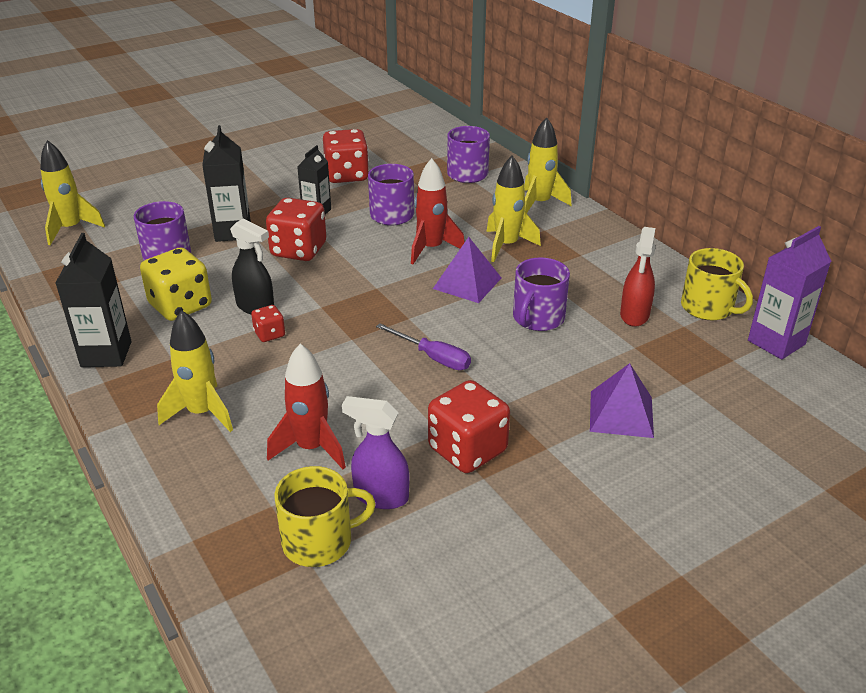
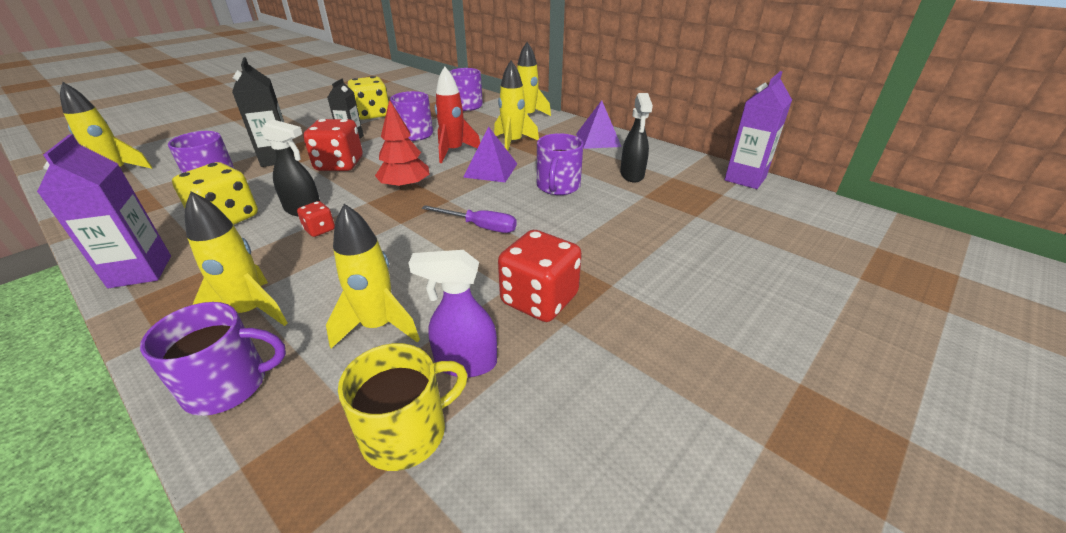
camera: 15 degrees left, 0 degrees up
black carton [56,233,132,367] -> purple carton [37,134,171,288]
red rocket [267,344,346,469] -> yellow rocket [326,204,420,348]
red dice [323,129,369,183] -> yellow dice [348,76,389,120]
purple pyramid [590,363,654,438] -> purple pyramid moved to [576,100,622,149]
red spray bottle [620,227,656,327] -> black spray bottle [620,93,653,183]
yellow mug [681,248,753,320] -> none
none -> purple mug [140,302,286,416]
none -> red tree [375,100,429,190]

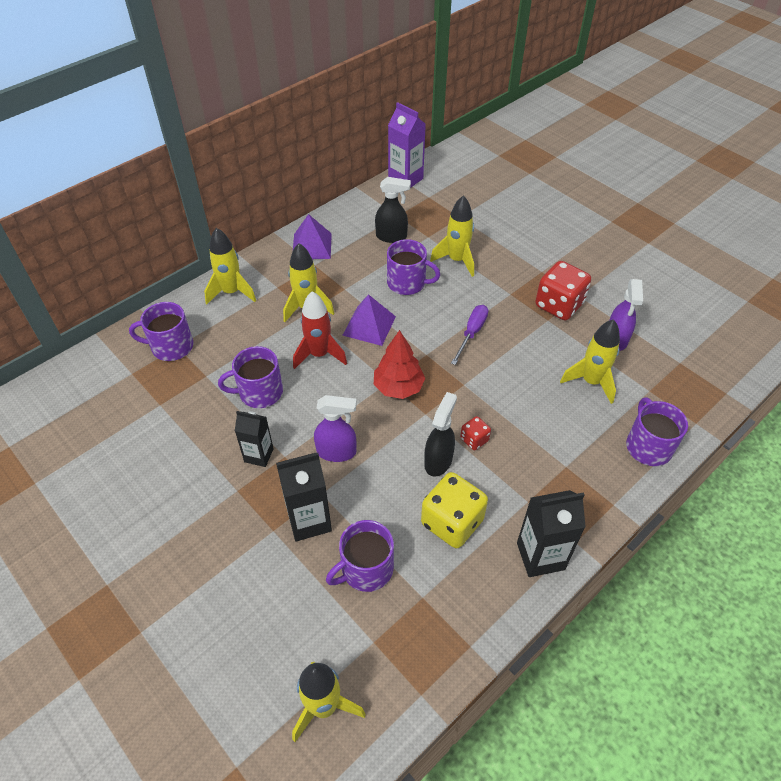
camera: 85 degrees left, 15 degrees up
purple carton [37,134,171,288] -> black carton [517,490,586,577]
yellow rocket [185,191,288,326] -> yellow rocket moved to [430,195,474,277]
red dice [303,119,363,171] -> purple spray bottle [314,395,357,462]
yellow mug [338,343,468,471] -> none
yellow dice [348,76,389,120] -> none

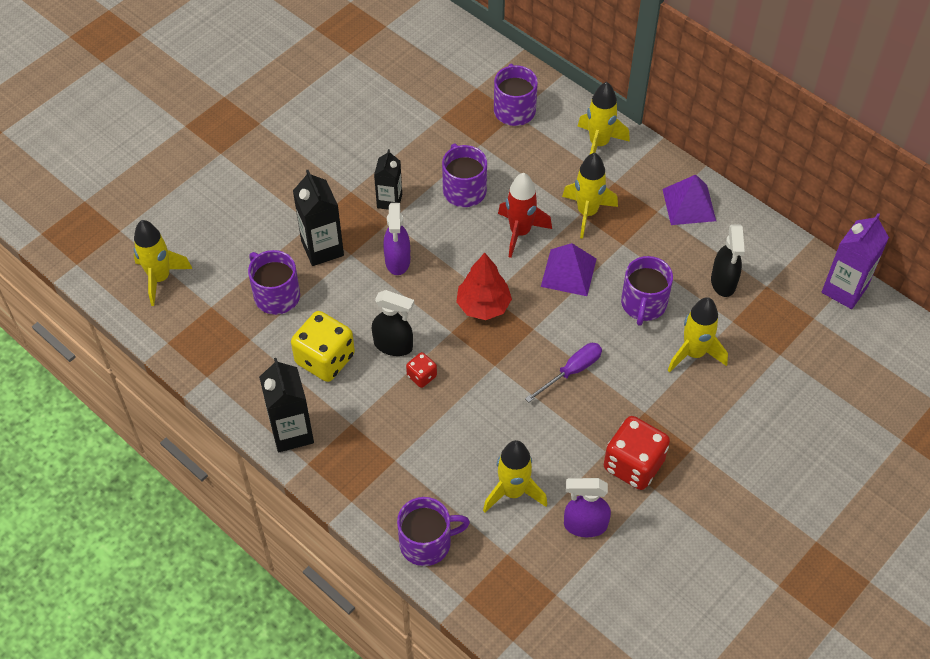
camera: 85 degrees right, 5 degrees up
purple screwdriver [451,305,489,365] -> purple screwdriver turned 60 degrees counterclockwise [525,343,602,402]

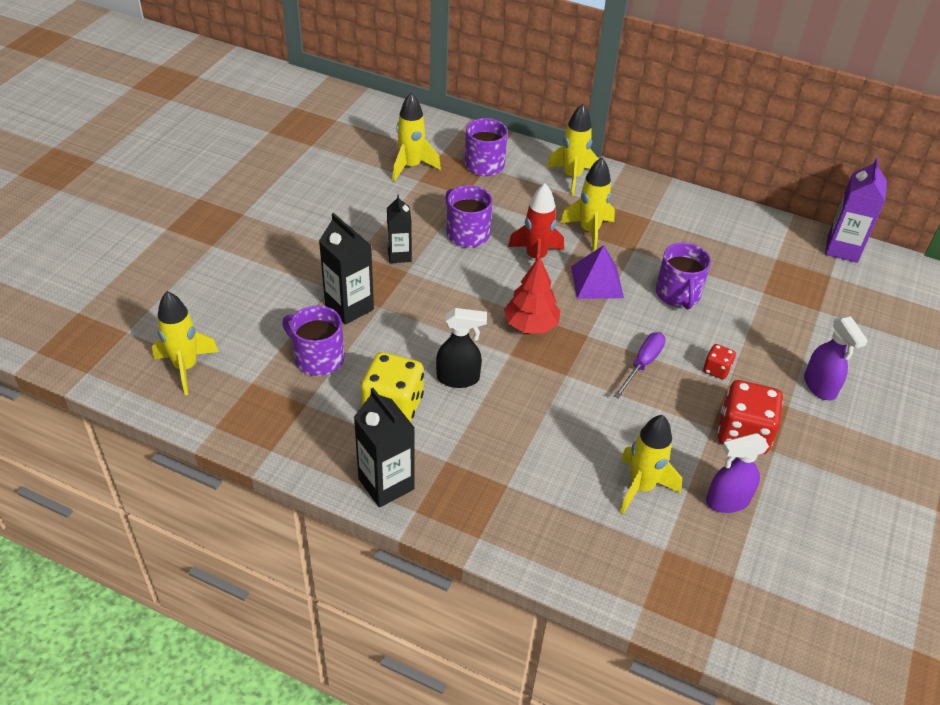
camera: 20 degrees left, 10 degrees down
purple spray bottle [383,203,410,275] -> purple spray bottle moved to [804,316,868,401]
purple mug [397,497,470,566] -> none
red dice [406,352,437,388] -> red dice moved to [703,344,736,379]
purple pyramid [662,175,716,225] -> none
yellow rocket [667,297,728,373] -> yellow rocket moved to [392,93,441,182]
black spray bottle [711,224,745,297] -> none

